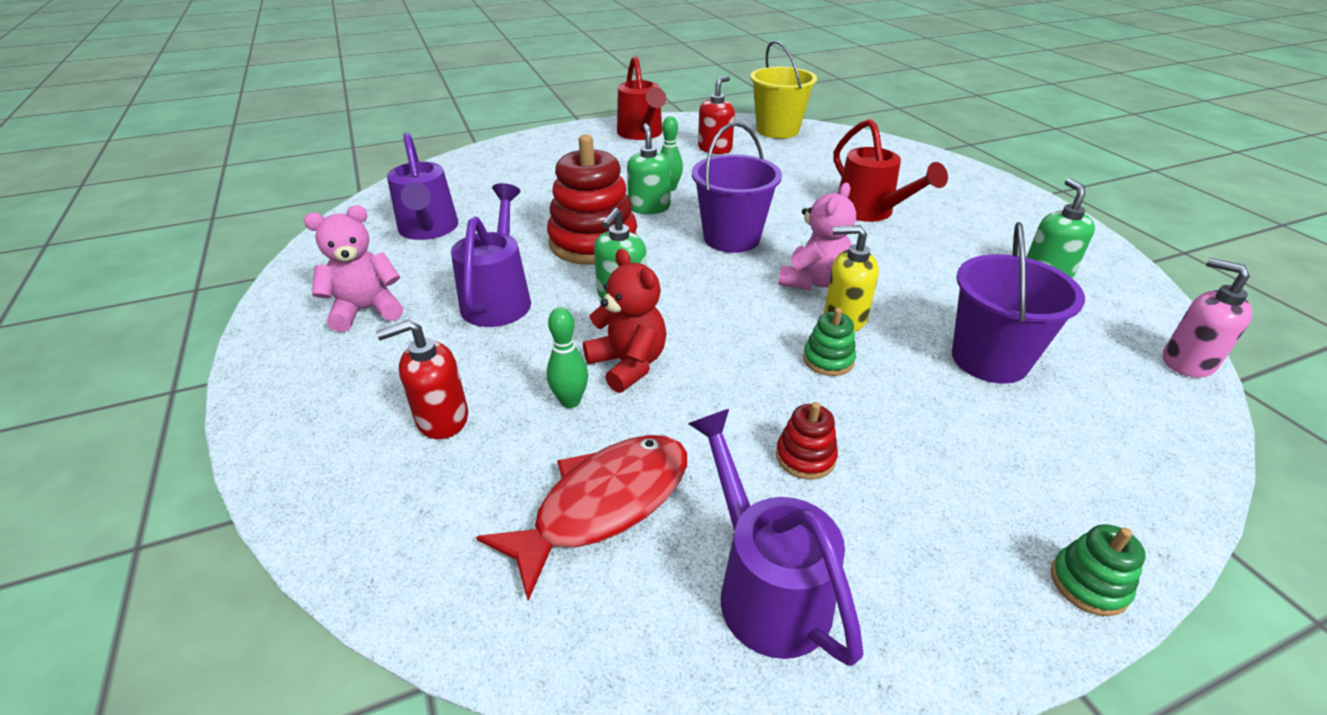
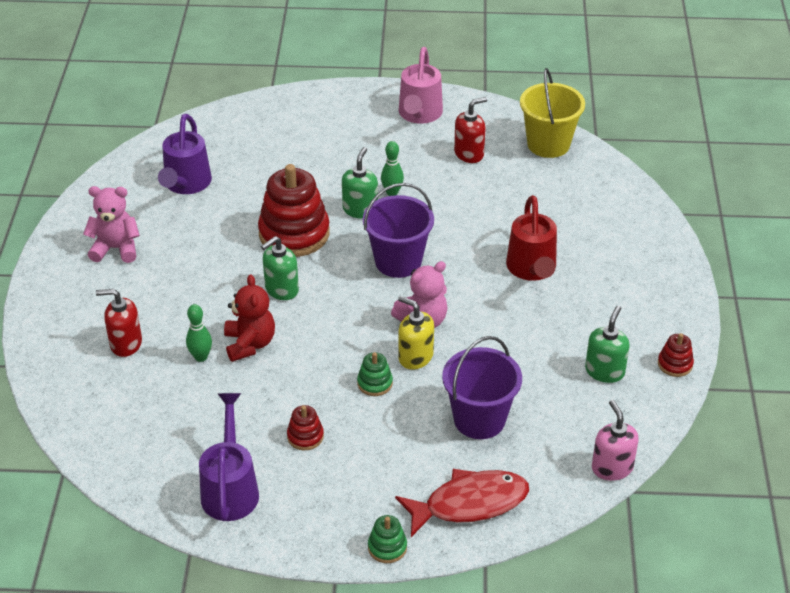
camera: 25 degrees right, 5 degrees up
purple watering can [451,183,531,327] -> none
red fish [476,435,687,600] -> red fish moved to [395,469,529,537]
red watering can [617,55,666,140] -> pink watering can [399,47,443,124]
none -> red stacking toy [658,333,694,377]

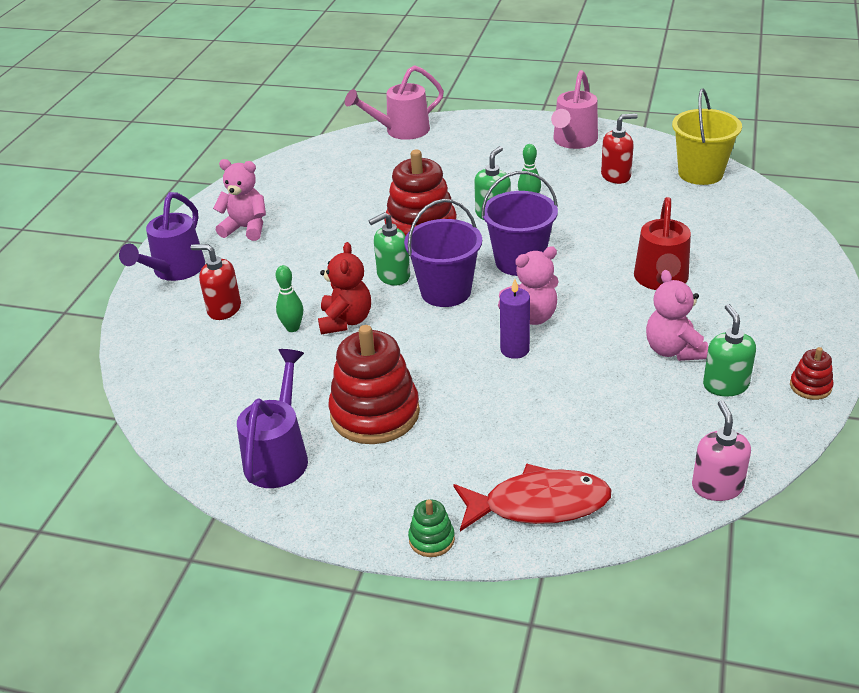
camera: 15 degrees right, 5 degrees down
purple watering can [158,114,212,194] -> purple watering can moved to [119,192,205,281]
red stacking toy [287,405,324,450] -> red stacking toy [329,325,420,444], size x2.22
green stacking toy [357,352,393,396] -> none
yellow soap dispenser [398,296,434,370] -> purple candle [500,279,530,359]
purple bucket [442,336,522,439] -> purple bucket moved to [404,199,482,307]
green soap dispenser [585,306,630,383] -> green soap dispenser turned 45 degrees counterclockwise [703,304,756,397]
none -> pink watering can [345,65,444,140]
none -> pink teddy bear [646,270,708,361]

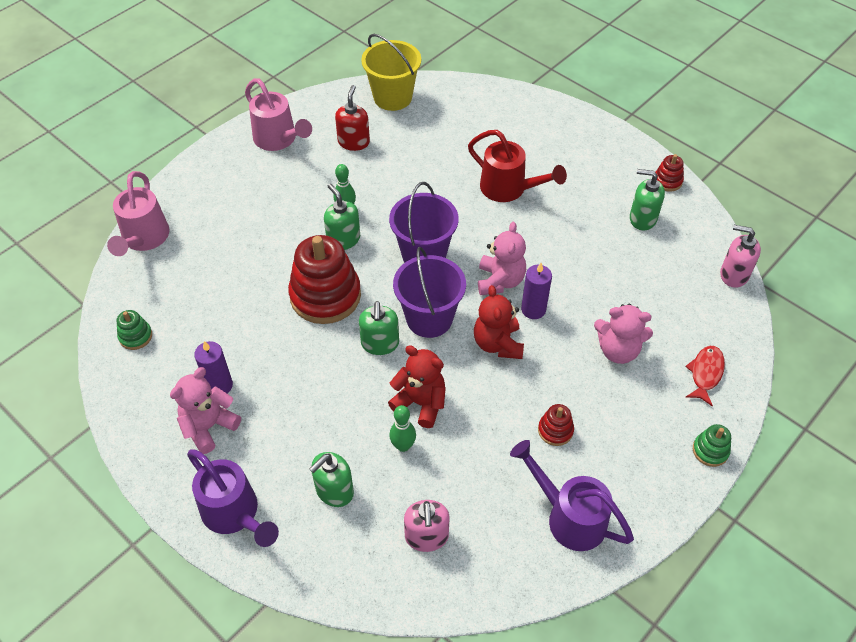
camera: 65 degrees left, 15 degrees up
red soap dispenser [190,244,241,320] -> green soap dispenser [309,452,354,507]
red stacking toy [329,325,420,444] -> red stacking toy [538,404,574,446], size x0.45
red fish [453,464,612,531] -> red fish [685,346,725,406], size x0.59
pink teddy bear [646,270,708,361] -> pink teddy bear moved to [594,304,653,364]
none -> green stacking toy [117,310,152,350]
none -> purple candle [194,341,233,394]
none -> pink soap dispenser [404,500,450,552]
none -> red teddy bear [474,285,524,359]

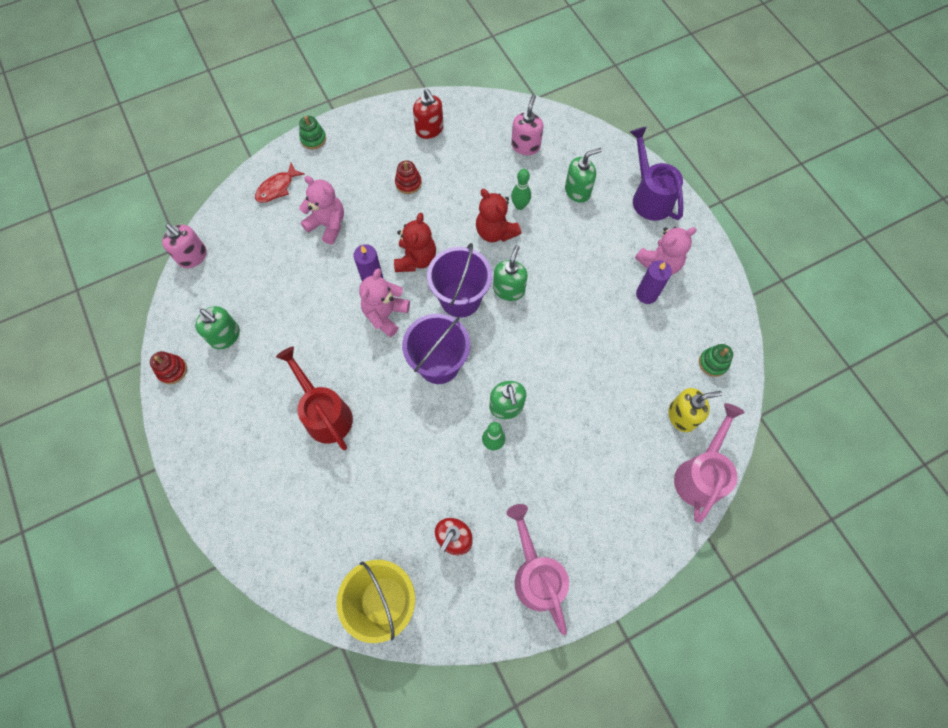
camera: 160 degrees left, 15 degrees up
red stacking toy [288,235,361,324] -> none
purple watering can [510,440,634,551] -> red soap dispenser [413,89,443,139]
none -> yellow soap dispenser [668,388,722,432]

